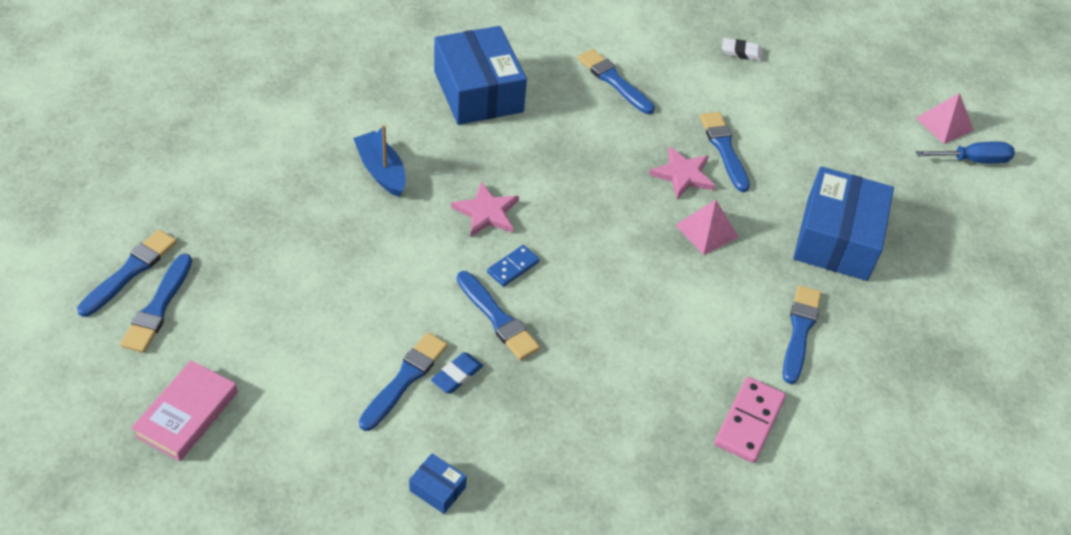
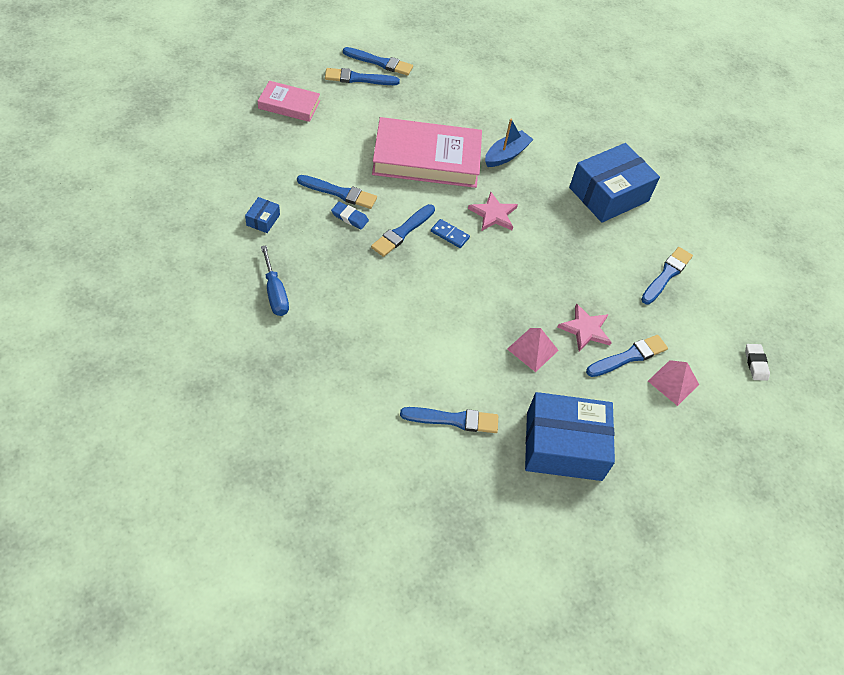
camera: 75 degrees right, 5 degrees up
pink domino [714,377,786,463] -> none
pink pyramid [916,93,974,144] -> pink pyramid moved to [648,360,699,406]
blue screwdriver [916,142,1015,164] -> blue screwdriver moved to [261,246,289,316]
none -> pink book [372,117,482,188]

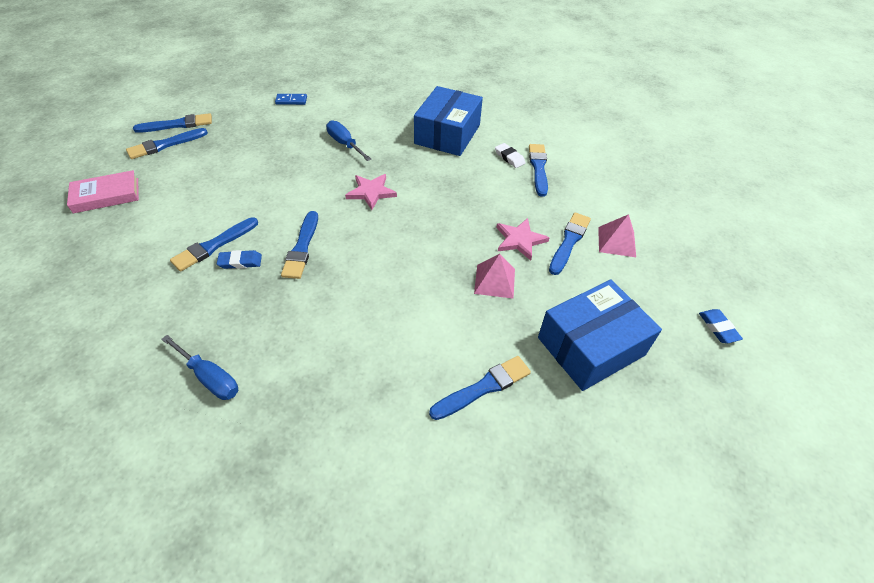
camera: 30 degrees left, 5 degrees down
blue box [245,197,280,233] -> none
blue brush [297,175,377,209] -> blue brush turned 150 degrees clockwise [170,217,258,271]
pink book [372,117,482,188] -> none
blue domino [431,219,470,248] -> blue domino moved to [275,94,307,105]
blue boat [485,119,534,167] -> blue screwdriver [326,120,371,161]
white eraser [745,344,770,381] -> white eraser moved to [495,143,525,168]
none -> blue eraser [699,309,743,343]

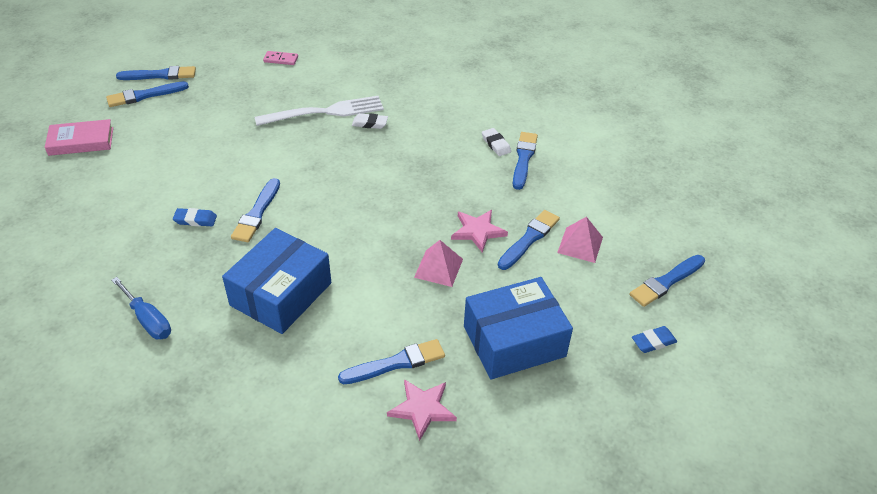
camera: 10 degrees right, 5 degrees down
blue brush [170,217,258,271] -> blue brush moved to [630,255,705,307]
blue domino [275,94,307,105] -> pink domino [263,51,298,65]
blue screwdriver [326,120,371,161] -> white fork [255,96,384,126]
pink star [345,174,397,210] -> pink star moved to [387,379,457,441]
blue box [414,86,483,156] -> blue box moved to [222,228,331,334]
blue eraser [699,309,743,343] -> blue eraser turned 75 degrees clockwise [632,326,677,353]
none -> white eraser [352,113,388,129]

